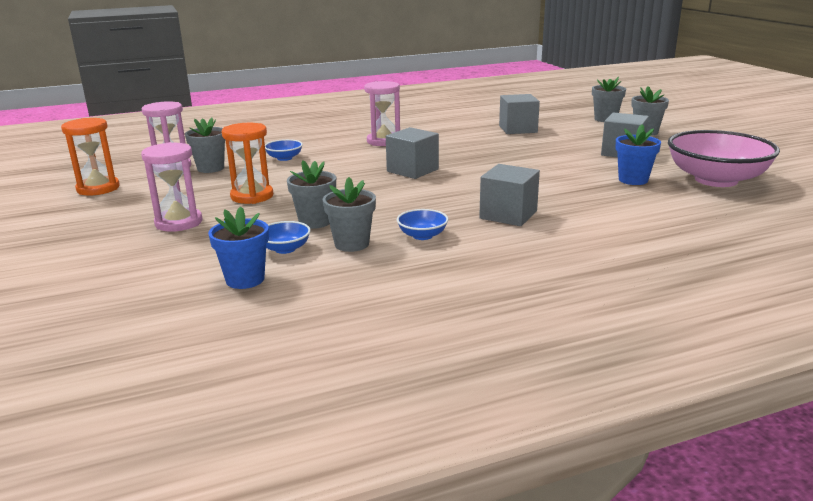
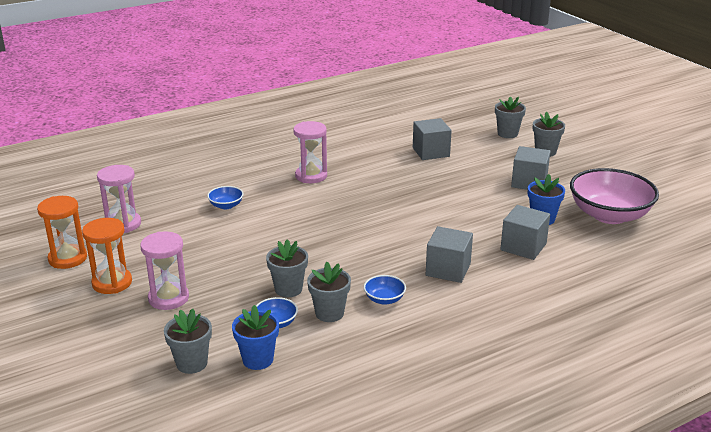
camera: 10 degrees left, 5 degrees up
grey flower pot [185,118,225,173] -> grey flower pot moved to [164,309,212,374]
orange hourglass [222,123,273,204] -> orange hourglass moved to [82,218,132,294]
grey cube [386,127,439,179] -> grey cube moved to [500,205,550,260]

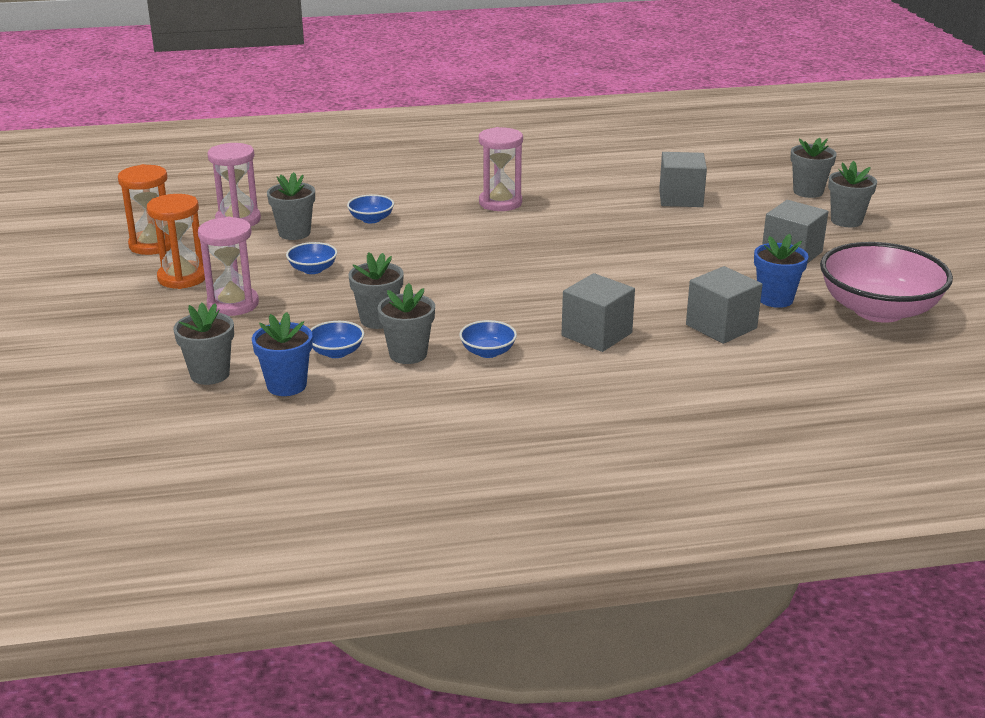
camera: 20 degrees right, 0 degrees up
none -> grey flower pot [267,172,315,240]
none -> blue bowl [286,242,337,274]

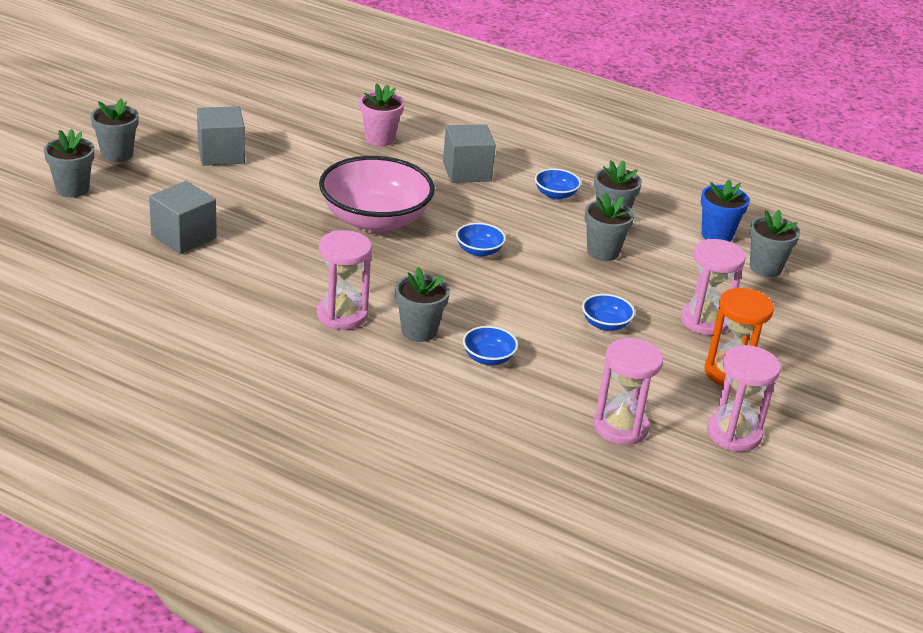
camera: 145 degrees left, 5 degrees up
orange hourglass [118,164,171,255] -> pink hourglass [707,345,781,452]
grey flower pot [267,172,315,240] -> grey flower pot moved to [395,267,450,342]
blue bowl [310,321,364,358] -> blue bowl moved to [456,223,506,257]
grey cube [686,266,763,344] -> pink flower pot [360,83,404,146]
blue flower pot [754,234,809,308] -> none
pink bowl [820,242,953,323] -> pink bowl moved to [319,156,435,232]

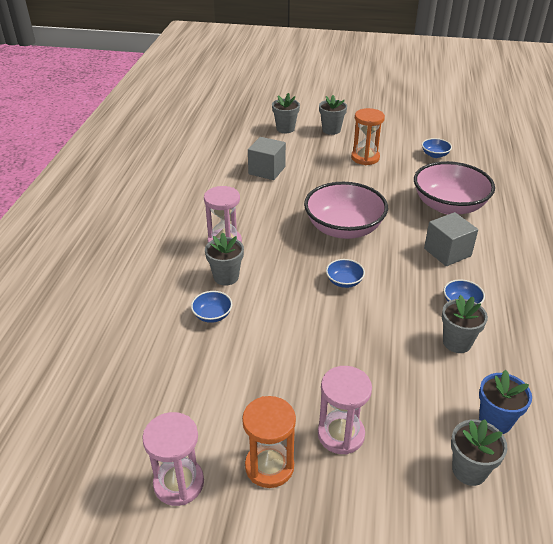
camera: 75 degrees right, 5 degrees up
grey cube [197,106,245,166] -> orange hourglass [351,108,385,165]
pink flower pot [360,83,404,146] -> pink bowl [414,161,495,215]
blue bowl [582,294,635,331] -> blue bowl moved to [422,138,452,158]
grey flower pot [585,192,634,261] -> none
pink hourglass [594,338,663,445] -> none

